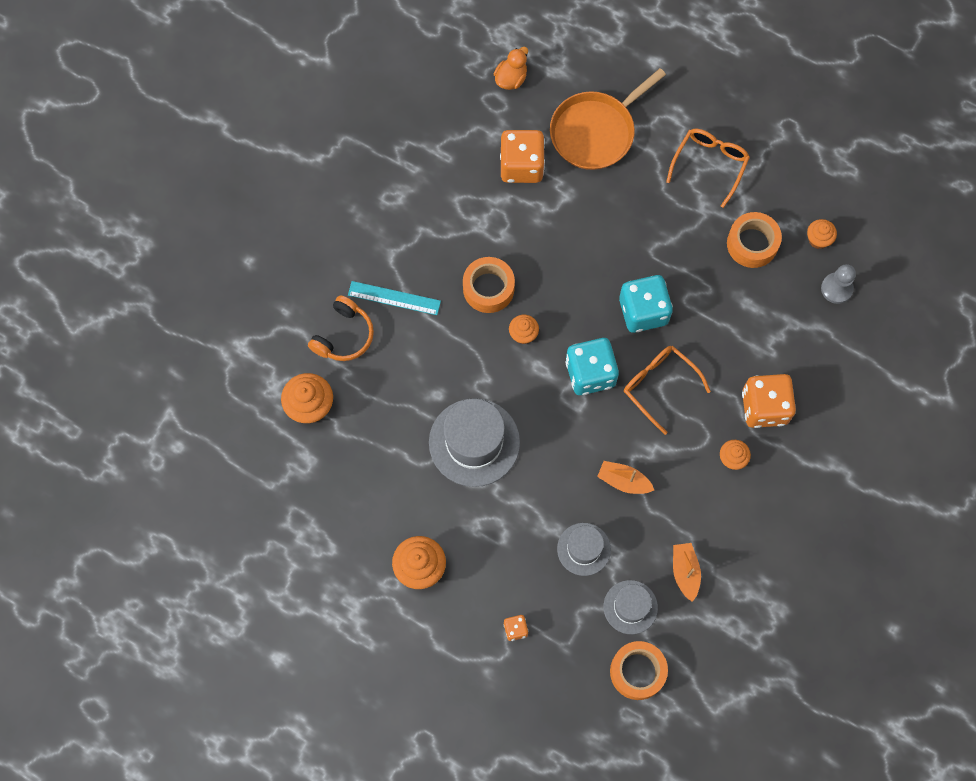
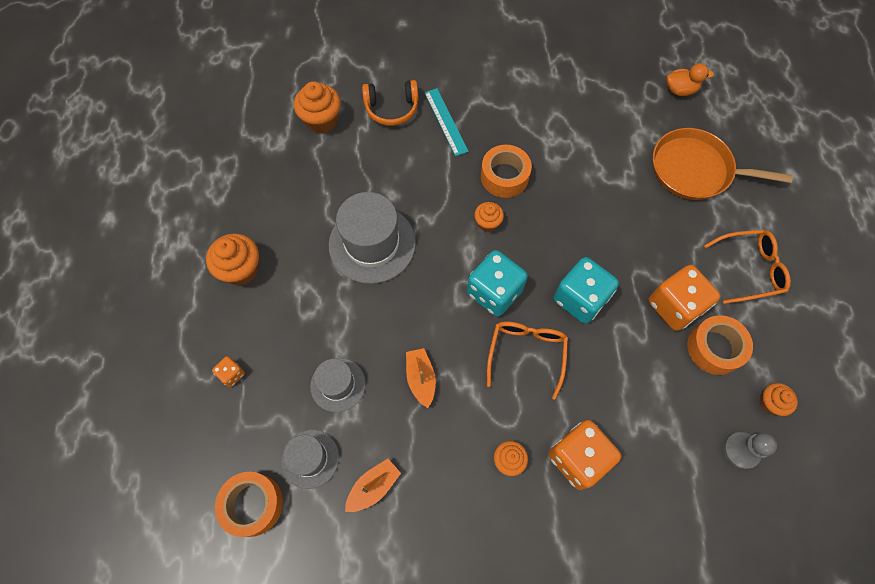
camera: 55 degrees right, 5 degrees down
orange dice [500,130,545,183] -> orange dice moved to [648,265,720,331]

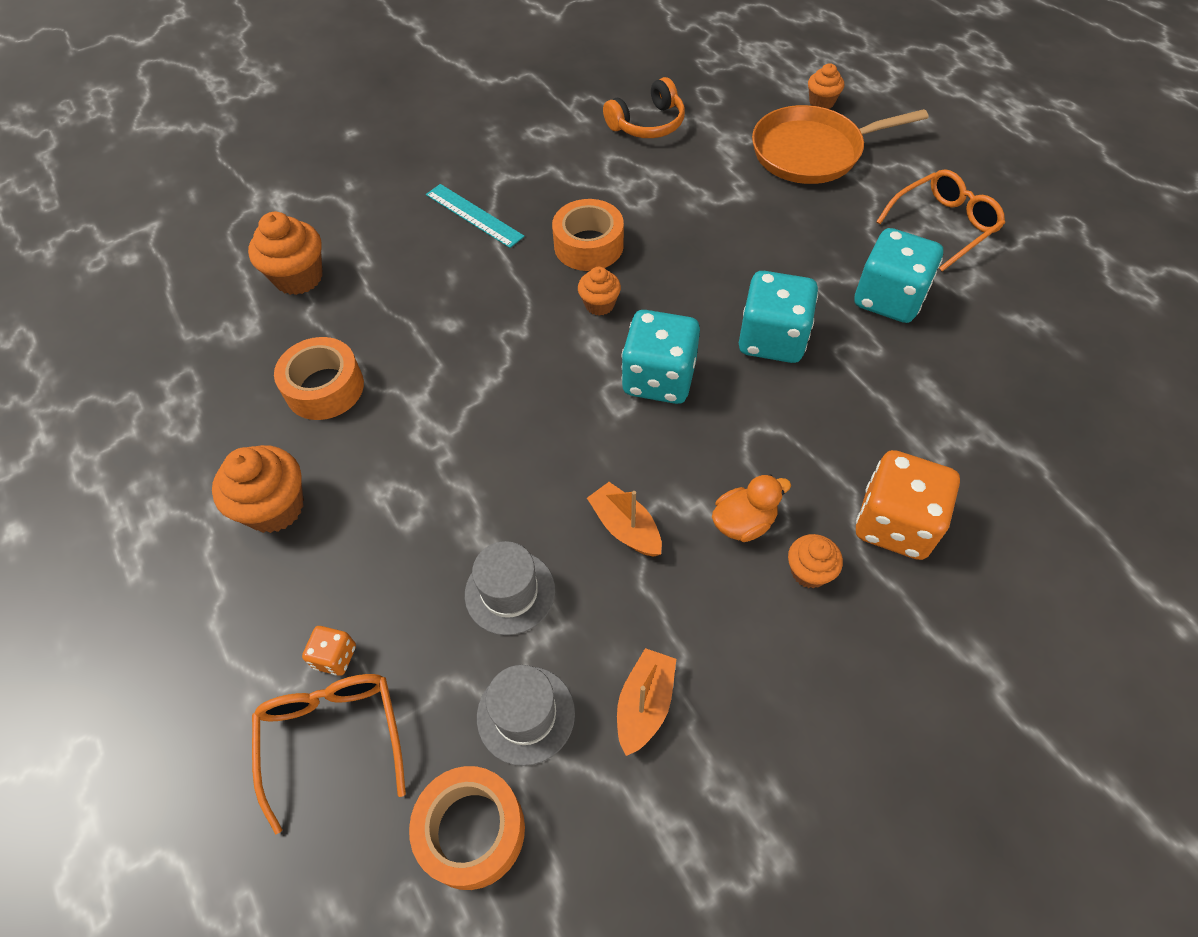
camera: 25 degrees left, 10 degrees down
grey hat [329,192,416,284] -> none
orange headphones [362,80,419,126] -> orange headphones moved to [603,77,685,138]
orange glasses [487,321,568,400] -> orange glasses moved to [252,674,406,834]
orange dice [648,265,720,331] -> turquoise dice [854,228,943,323]
orange duck [666,63,714,96] -> orange duck moved to [712,474,791,542]
orange tape [687,315,753,375] -> orange tape moved to [274,337,364,420]
grey pawn [723,432,777,469] -> none
orange cupcake [759,383,798,416] -> orange cupcake moved to [808,63,844,109]

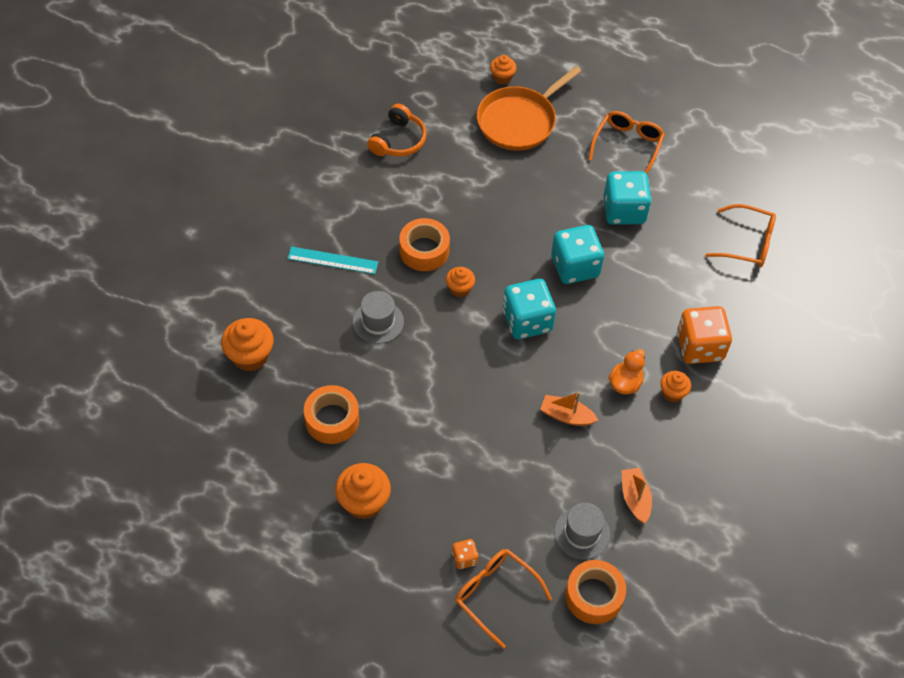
camera: 35 degrees left, 0 degrees up
grey hat [465,541,555,635] -> grey hat moved to [353,291,404,344]
none -> orange glasses [705,204,776,267]

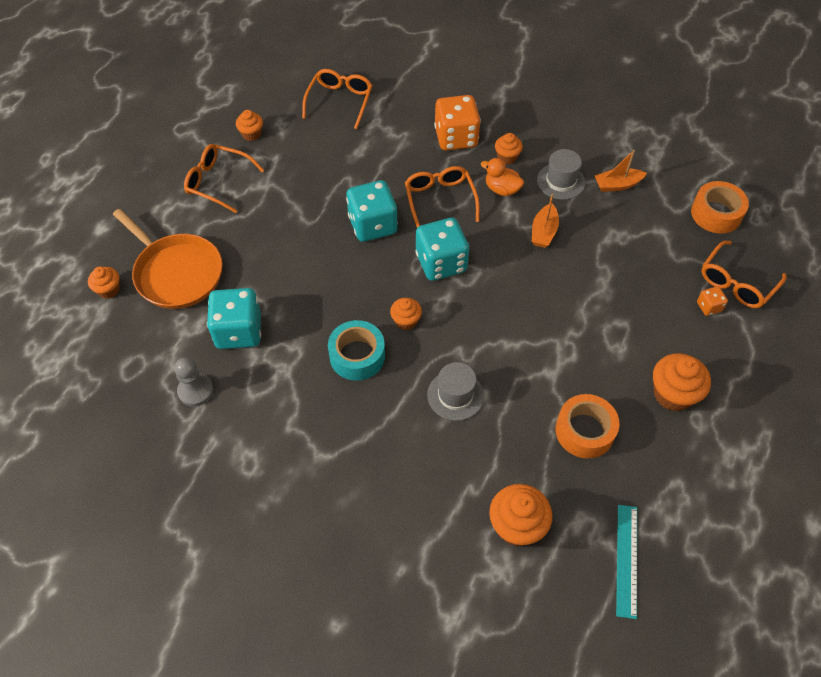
camera: 90 degrees left, 0 degrees up
turquoise ruler [287,246,378,274] -> turquoise ruler moved to [616,505,637,619]
orange headphones [367,104,426,157] -> grey pawn [174,357,213,406]
orange tape [399,218,450,271] -> turquoise tape [328,320,385,380]
grey hat [554,503,610,560] -> grey hat moved to [537,149,585,200]
turquoise dice [603,171,652,225] -> turquoise dice moved to [207,288,261,349]
none -> orange cupcake [236,110,263,141]
none -> orange glasses [405,166,480,228]

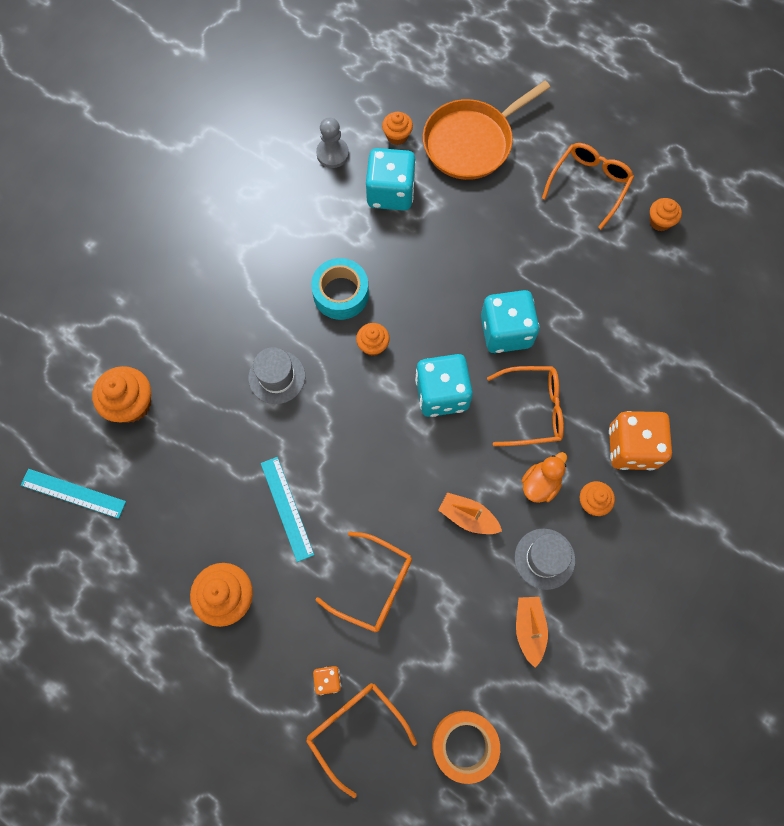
camera: 100 degrees right, 15 degrees up
orange cupcake [88,266,120,299] -> orange cupcake moved to [382,112,413,145]
orange glasses [302,69,373,129] -> orange glasses moved to [315,532,412,633]
orange tape [556,394,619,459] -> none
none -> turquoise ruler [261,457,314,562]

